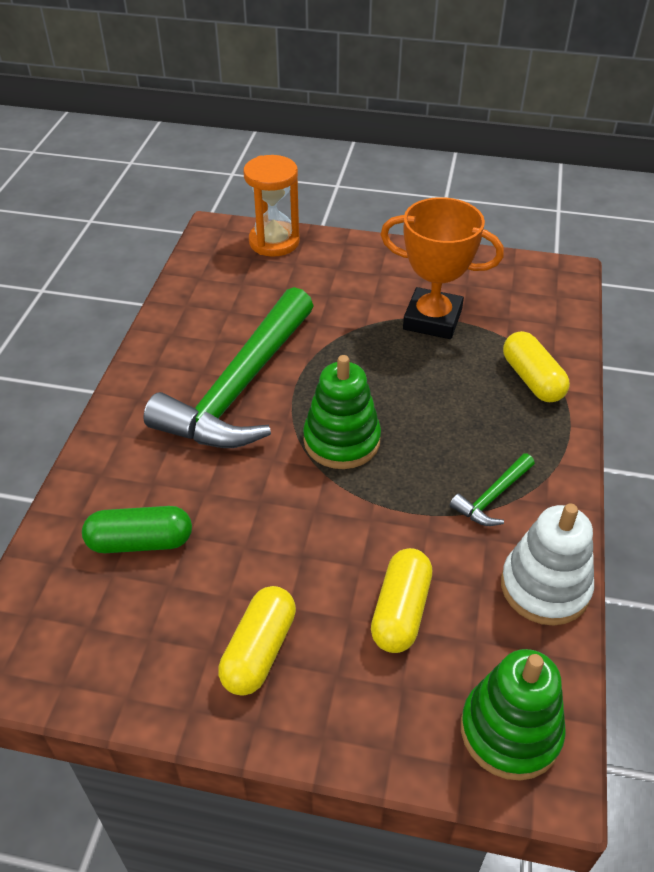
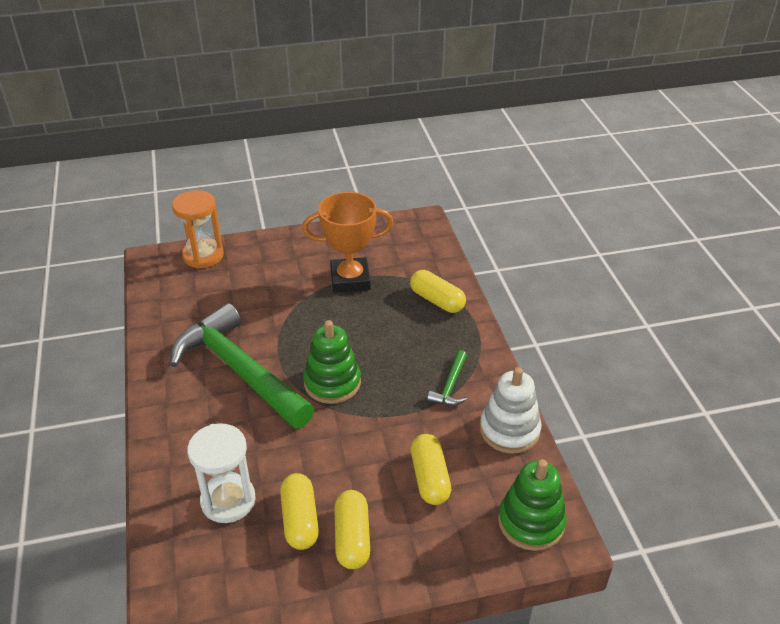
camera: 25 degrees left, 5 degrees down
green capsule [82,506,192,553] -> white hourglass [187,423,256,523]
green hammer [143,287,314,448] -> green hammer turned 135 degrees clockwise [170,303,314,429]
none -> yellow capsule [280,473,319,550]

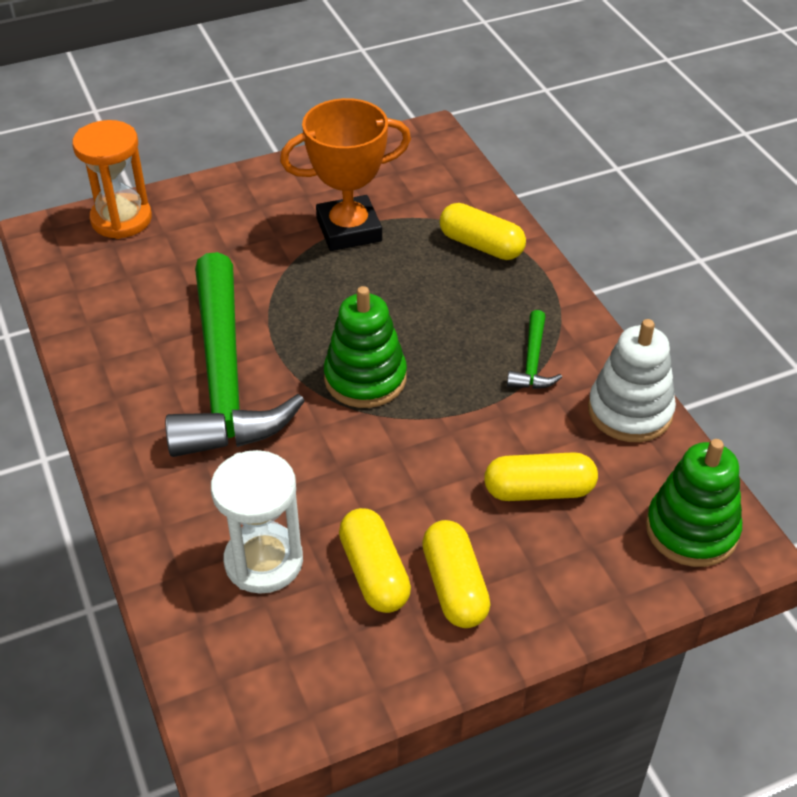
camera: 10 degrees left, 5 degrees up
green hammer [170,303,314,429] -> green hammer turned 135 degrees counterclockwise [165,252,305,457]
yellow capsule [411,434,451,505] -> yellow capsule turned 75 degrees counterclockwise [484,452,598,501]

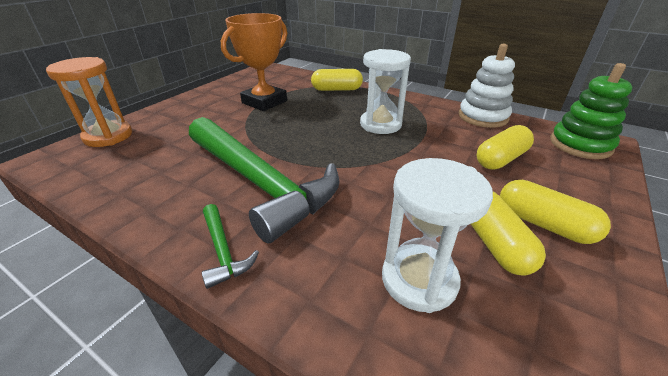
camera: 35 degrees left, 10 degrees down
green stacking toy [324,286,407,408] -> none
yellow capsule [339,508,411,613] -> yellow capsule turned 45 degrees clockwise [471,192,546,276]
green hammer [507,310,562,389] -> green hammer moved to [202,204,259,289]
none -> white hourglass [360,49,411,134]

